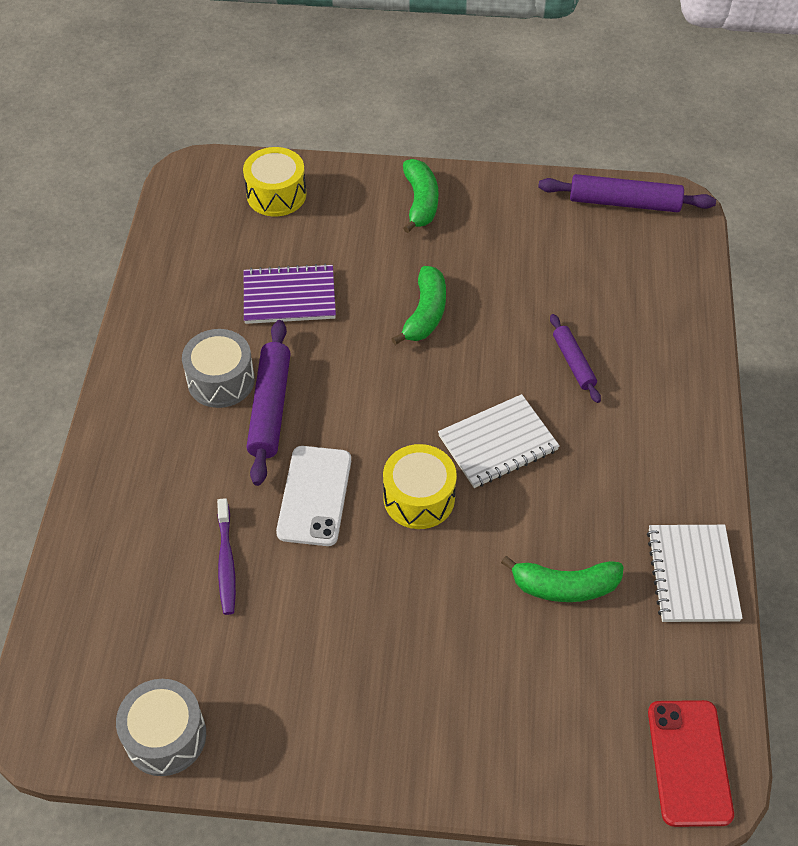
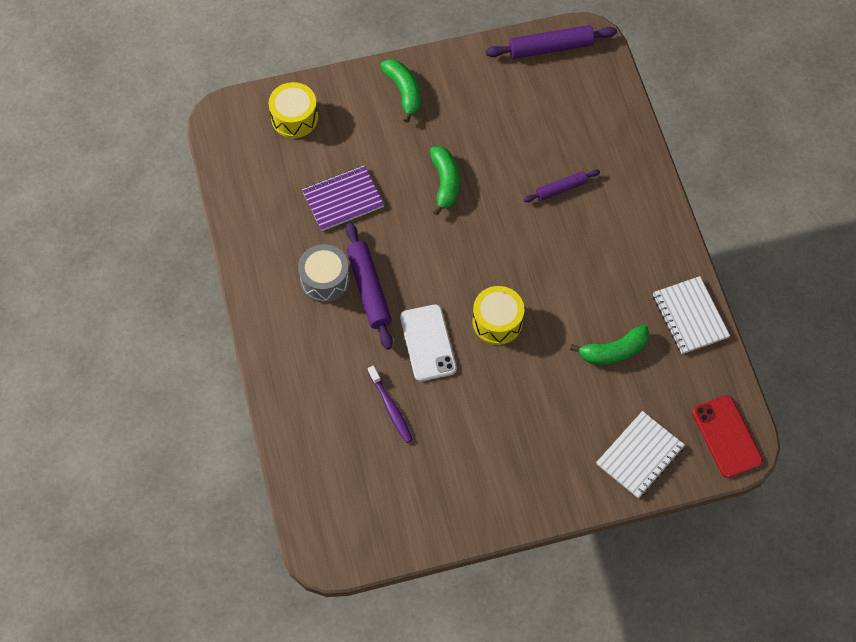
camera: 20 degrees left, 10 degrees up
grey drum [116,679,206,776] -> none
white notebook [438,394,560,488] -> white notebook moved to [596,411,685,498]
purple rolling pin [550,314,601,403] -> purple rolling pin turned 75 degrees counterclockwise [524,169,600,202]

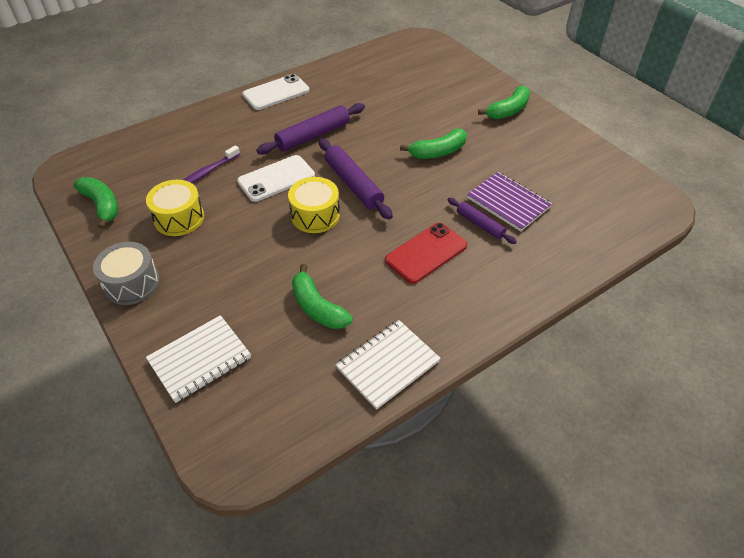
camera: 70 degrees right, 15 degrees down
yellow drum [269,82,318,138] -> yellow drum moved to [146,180,204,236]
grey drum [298,244,350,303] -> grey drum moved to [93,242,160,305]
purple notebook [302,165,384,231] -> purple notebook moved to [467,172,552,232]
purple rolling pin [486,25,617,59] -> purple rolling pin moved to [319,138,393,220]
white notebook [596,411,685,498] -> white notebook turned 60 degrees counterclockwise [146,315,251,403]
red phone [692,395,763,478] -> red phone moved to [385,223,467,284]
none -> green banana [73,177,118,229]
none -> white phone [242,74,309,110]

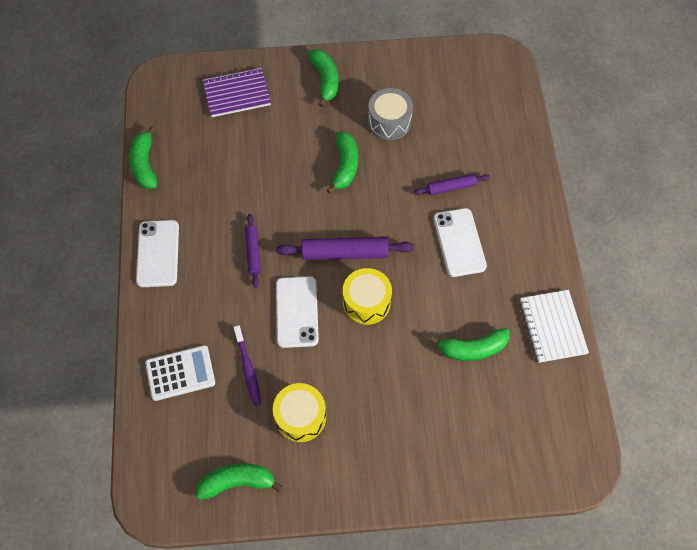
camera: 60 degrees left, 15 degrees up
grey drum [93,242,160,305] -> grey drum moved to [368,88,413,140]
white notebook [146,315,251,403] -> none
purple rolling pin [256,103,365,155] -> purple rolling pin [245,214,261,288], size x0.60
red phone [385,223,467,284] -> white phone [434,208,487,277]
purple notebook [467,172,552,232] -> purple notebook moved to [203,68,271,117]
none -> green banana [129,126,157,189]
none -> white calculator [145,345,215,401]

